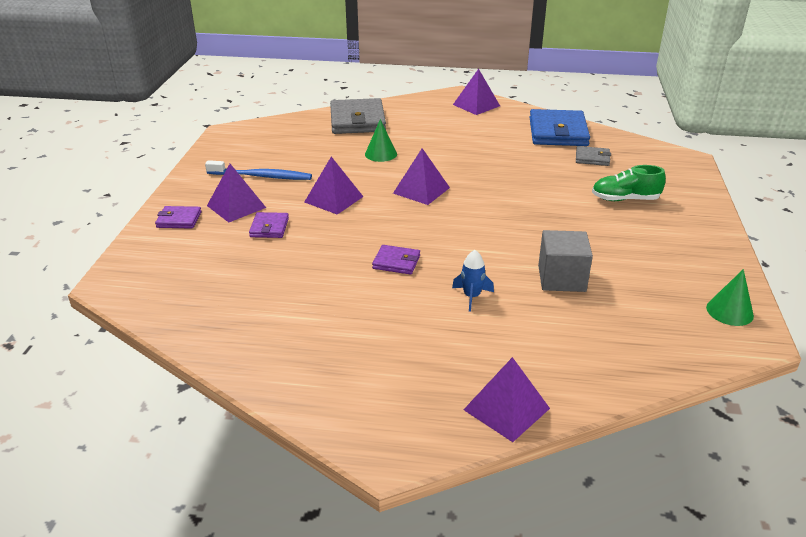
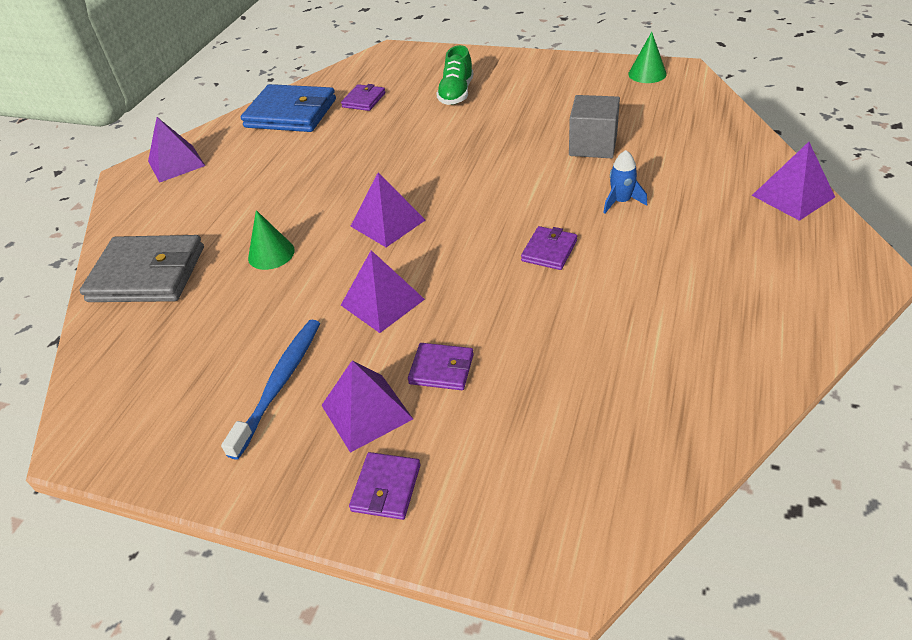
camera: 75 degrees left, 10 degrees up
grey wallet [576,146,611,166] -> purple wallet [341,84,385,111]

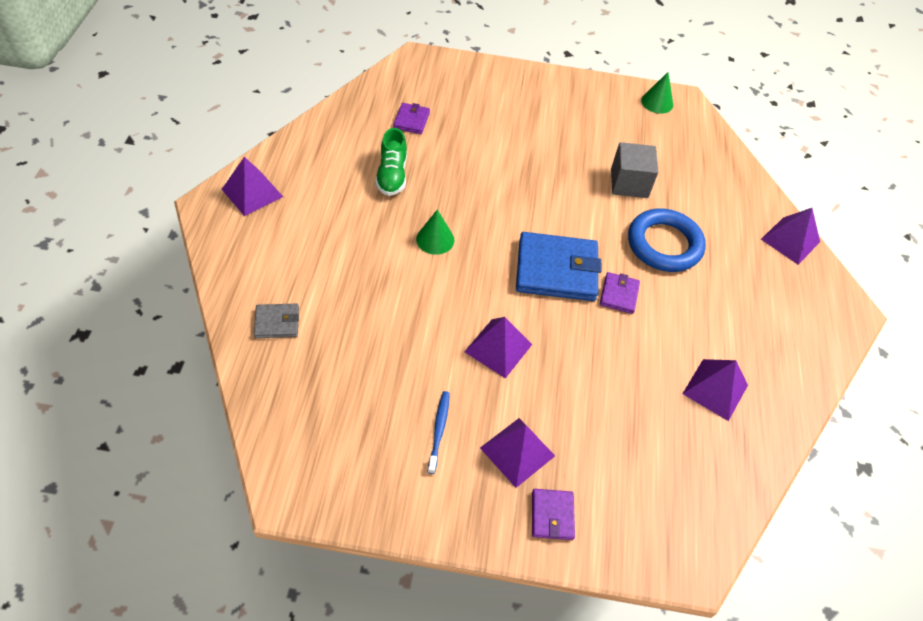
camera: 20 degrees left, 10 degrees up
grey wallet [79,235,204,302] -> grey wallet [254,304,299,338], size x0.49
blue toothbrush [221,320,320,460] -> blue toothbrush [428,391,450,474], size x0.63
blue wallet [241,84,336,132] -> blue wallet moved to [516,232,601,301]
green cone [248,210,295,270] -> green cone moved to [416,209,454,255]
purple pyramid [351,172,425,247] -> purple pyramid moved to [682,359,748,421]
purple wallet [408,343,474,390] -> none
green shoe [436,45,473,105] -> green shoe moved to [375,128,407,196]
blue rocket [603,150,647,214] -> blue ring [628,209,706,272]

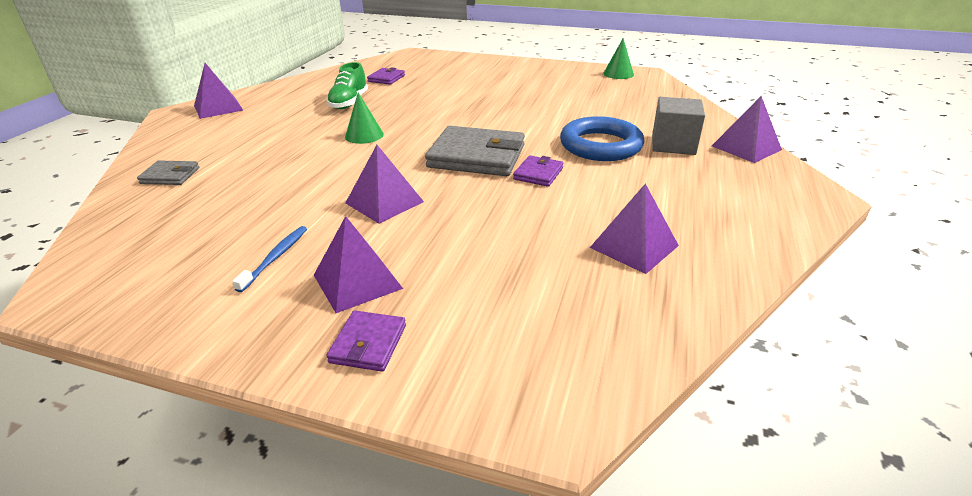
camera: 15 degrees right, 20 degrees down
blue wallet [516,232,601,301] -> grey wallet [425,126,525,176]
grey cube [611,142,659,198] -> grey cube moved to [652,97,705,155]

